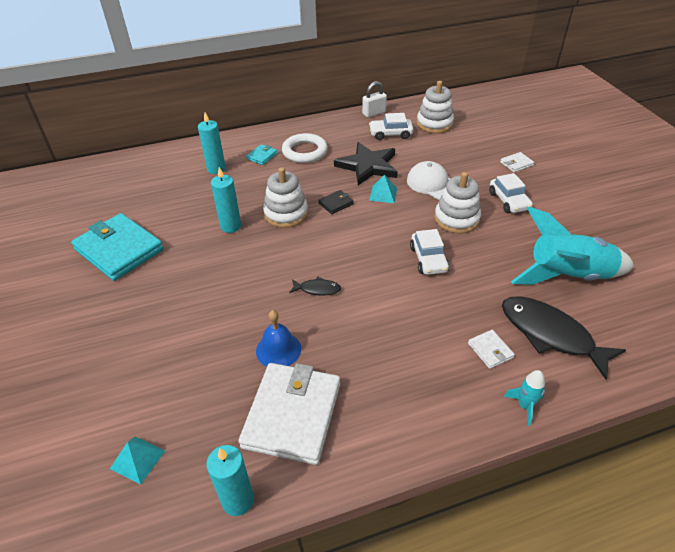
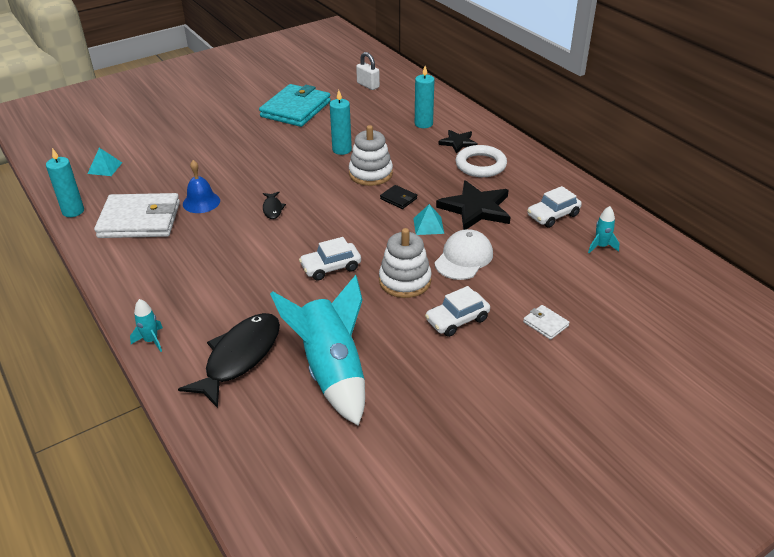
camera: 75 degrees right, 5 degrees down
turquoise wallet [246,144,277,165] -> black star [438,130,478,154]
white padlock [362,81,387,117] -> white padlock moved to [356,52,380,90]
white car [369,113,414,140] -> white car turned 105 degrees counterclockwise [527,186,582,228]
white stacking toy [417,81,454,133] -> turquoise rocket [588,206,620,253]
white wallet [468,330,515,369] -> none

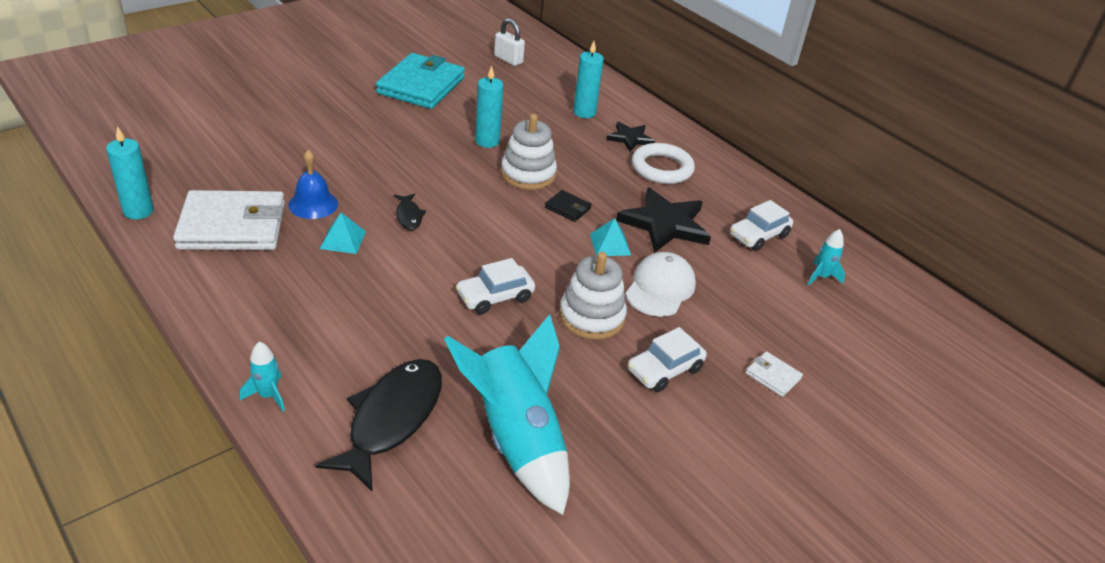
camera: 10 degrees left, 0 degrees up
turquoise pyramid [88,148,122,176] -> turquoise pyramid moved to [320,212,366,254]

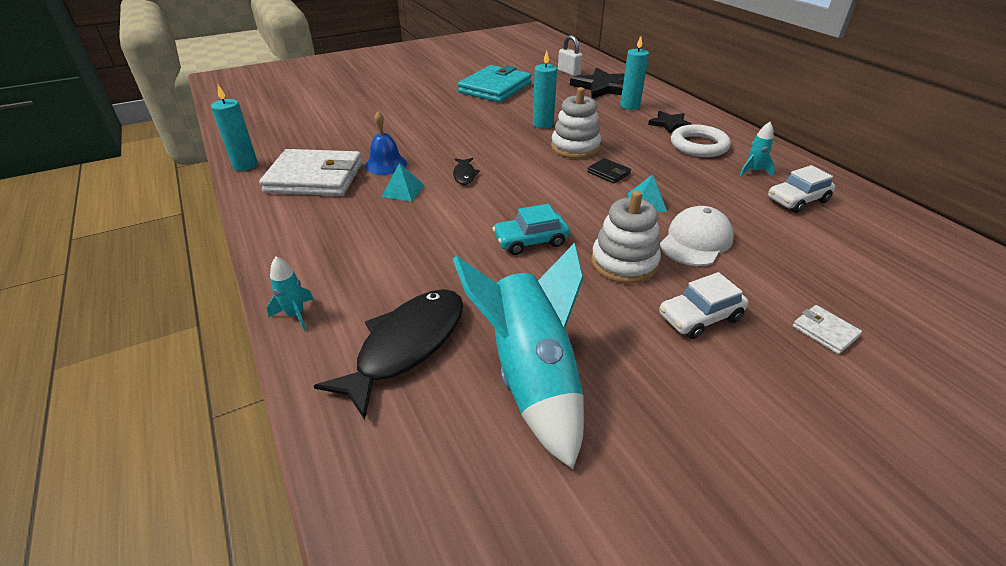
camera: 15 degrees right, 0 degrees up
white car [456,258,535,314] -> turquoise car [492,204,569,255]
black star [616,187,711,253] -> black star moved to [570,67,625,99]
turquoise rocket [808,229,845,285] -> turquoise rocket moved to [740,122,775,176]

